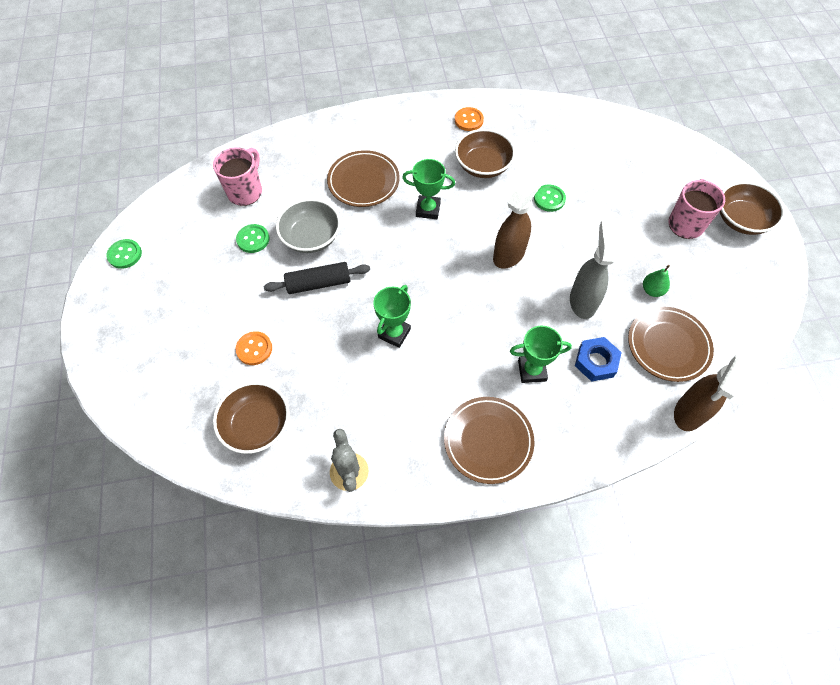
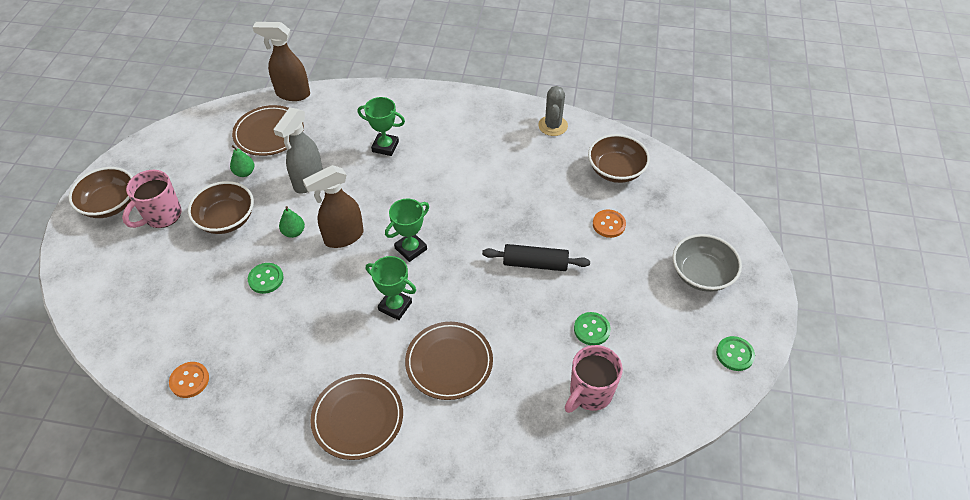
camera: 160 degrees left, 10 degrees down
grey bowl [276,199,341,253] -> grey bowl moved to [673,234,742,292]
green trophy [373,285,411,348] -> green trophy moved to [385,199,429,262]
brown plate [444,397,534,484] -> brown plate moved to [310,374,403,460]
orange button [455,107,484,131] -> orange button moved to [169,362,209,398]
brown bowl [455,129,515,178] -> brown bowl moved to [188,181,254,234]
blue nut [575,337,622,382] -> none
brown spray bottle [674,355,751,431] -> brown spray bottle turned 135 degrees counterclockwise [253,22,310,101]
none -> green pear [279,206,305,238]

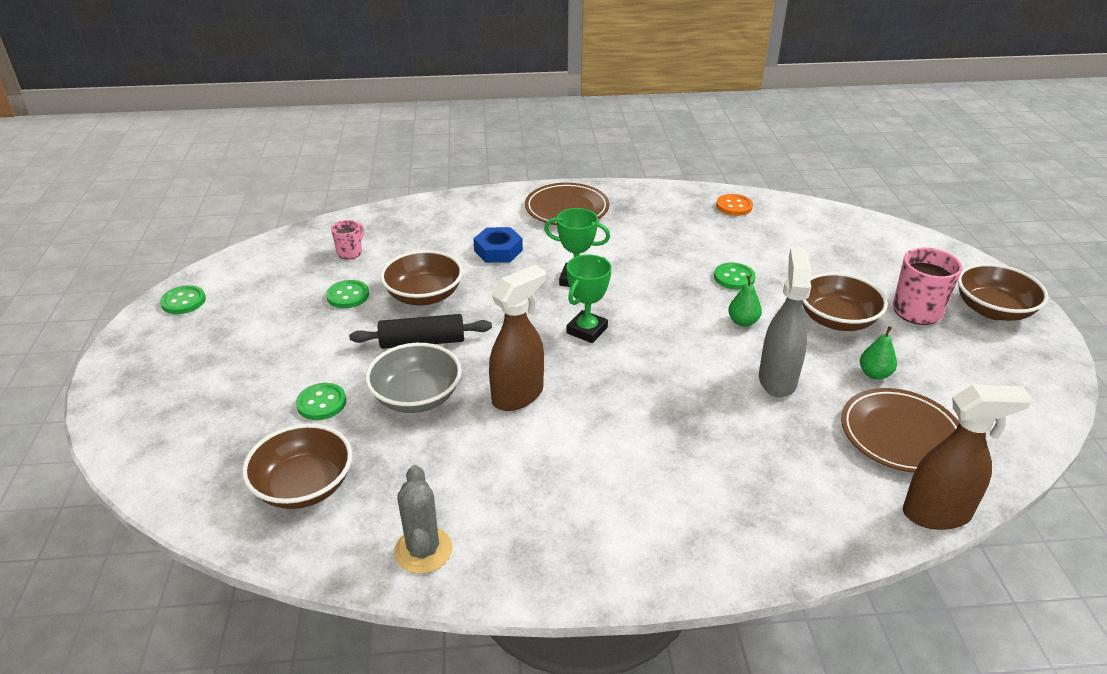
camera: 165 degrees right, 15 degrees down
brown spray bottle [303,165,364,248] -> brown spray bottle moved to [489,265,546,411]
green trophy [358,97,405,156] -> none
brown plate [405,322,493,400] -> blue nut [473,227,523,263]
pink mug [565,345,623,413] -> pink mug [331,220,364,259], size x0.57
orange button [593,209,626,238] -> green button [296,383,346,420]
grey bowl [673,234,742,292] -> grey bowl moved to [365,343,462,413]
none -> brown bowl [380,250,463,305]

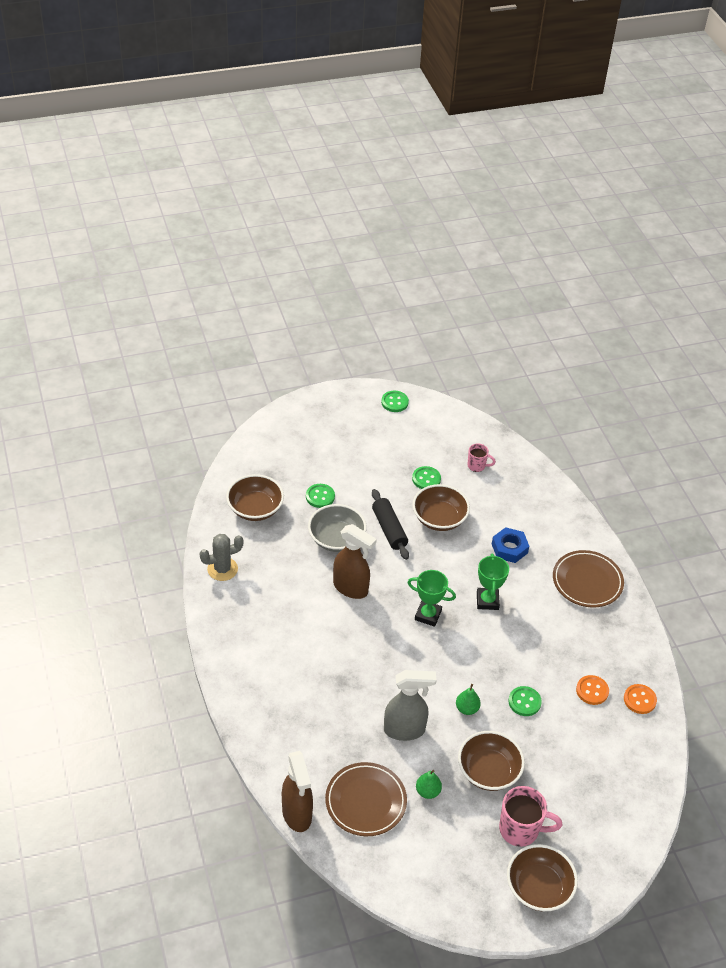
camera: 75 degrees right, 10 degrees up
none -> orange button [576,675,609,705]

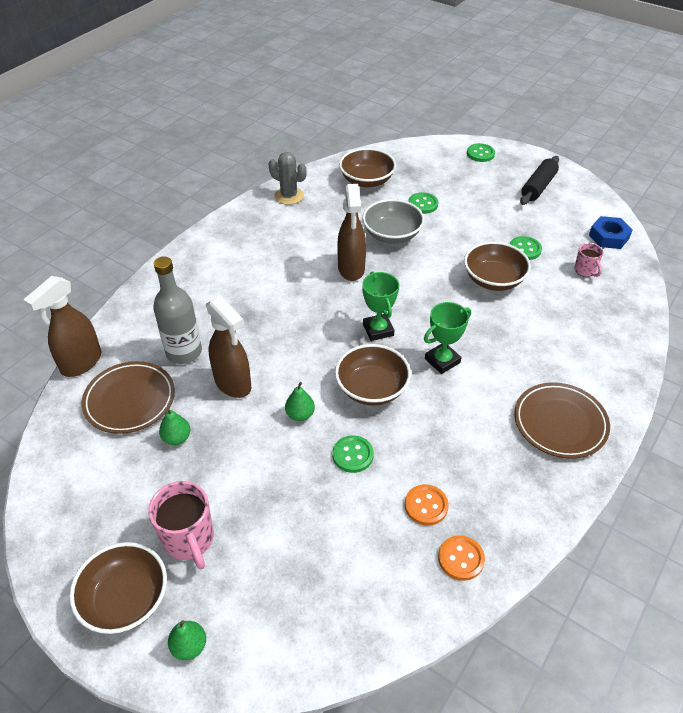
camera: 55 degrees right, 0 degrees up
black rolling pin [372,489,409,560] -> black rolling pin moved to [520,156,559,205]
green button [381,391,409,412] -> green button moved to [467,143,495,162]
grey spray bottle [384,670,436,741] -> brown spray bottle [206,296,251,398]
brown bowl [458,731,525,791] -> brown bowl moved to [335,344,411,406]
blue nut [492,527,529,563] -> blue nut moved to [589,216,633,249]
none -> grey bottle [153,256,202,364]
none -> green pear [168,620,206,660]

